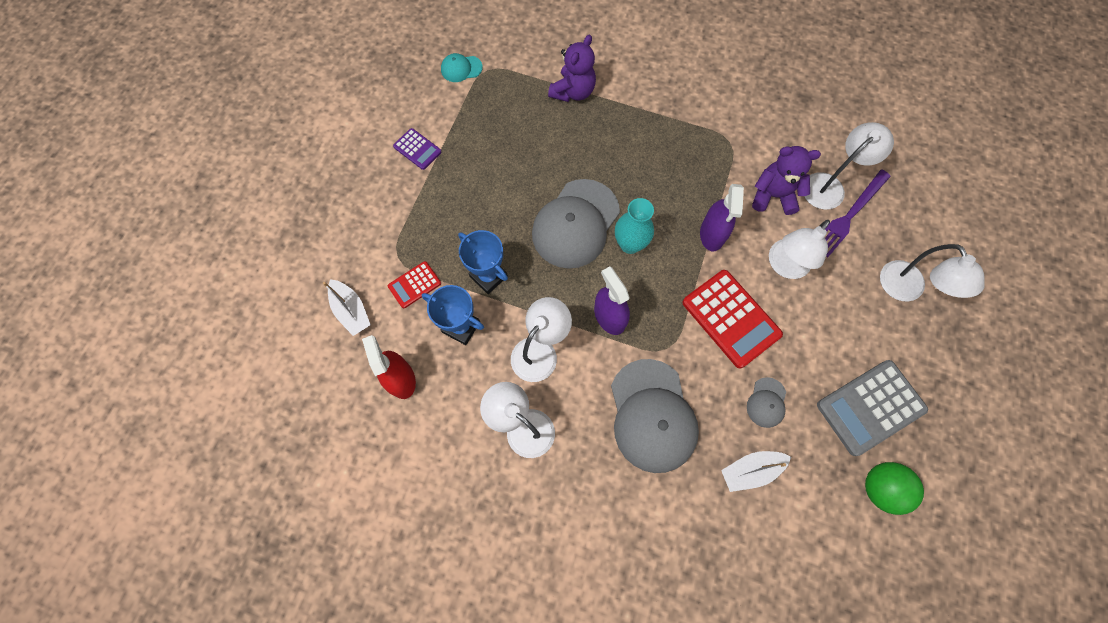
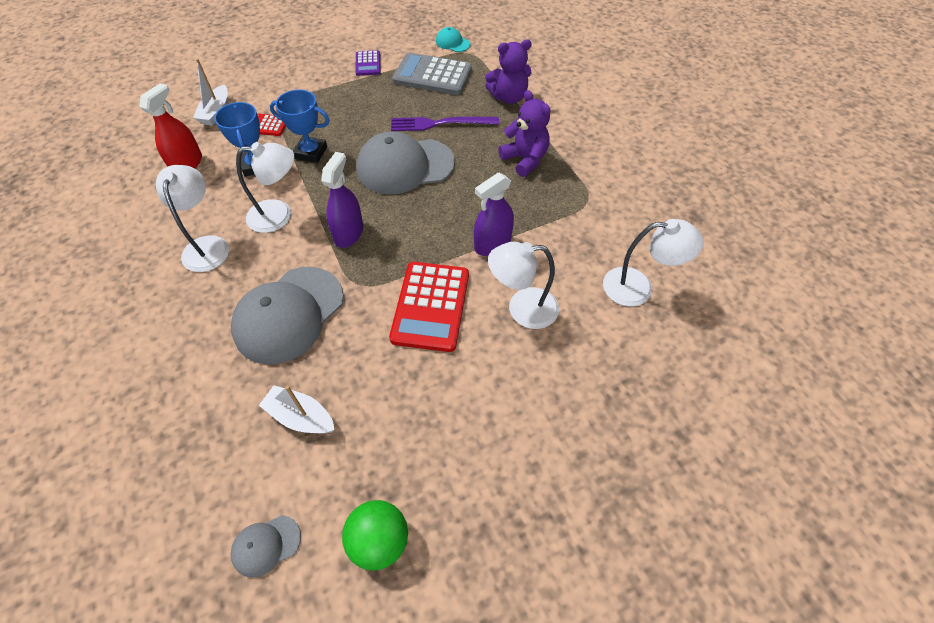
camera: 45 degrees right, 15 degrees down
blue trophy [458,230,508,294] -> blue trophy turned 75 degrees counterclockwise [270,90,329,163]
turquoise vase [615,198,654,254] -> none
grey cap [747,377,786,428] -> grey cap moved to [231,515,301,578]
purple teddy bear [752,146,821,215] -> purple teddy bear moved to [498,90,550,177]
grey calculator [817,360,928,456] -> grey calculator moved to [392,52,472,95]
purple fork [825,170,891,257] -> purple fork moved to [391,117,499,131]
white lamp [880,244,985,301] -> none

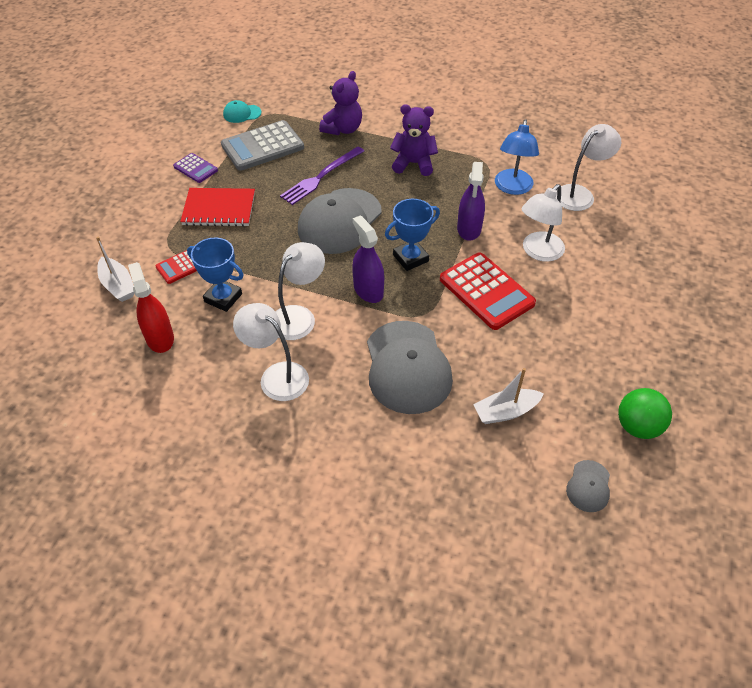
camera: 45 degrees left, 5 degrees down
blue trophy [270,90,329,163] -> blue trophy moved to [385,199,440,271]
none -> red notebook [180,188,255,227]
none -> blue lamp [495,119,539,195]

